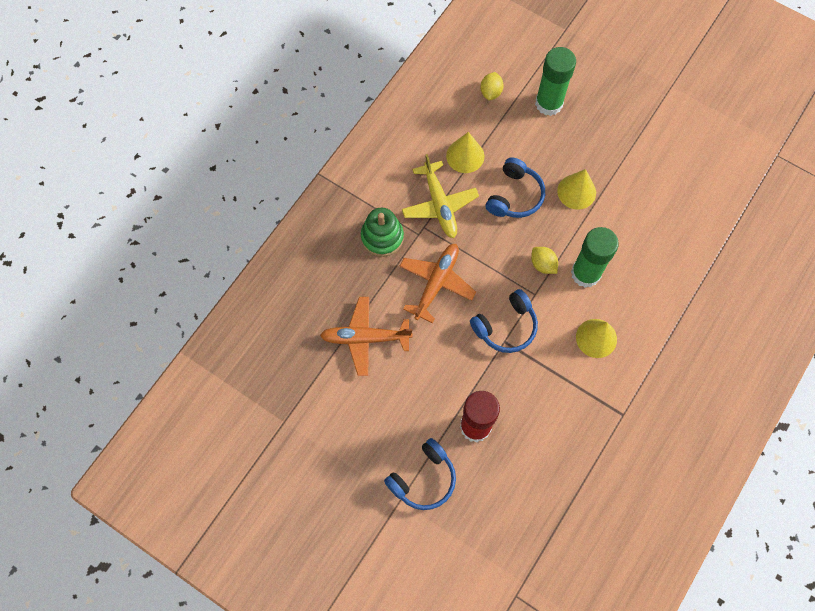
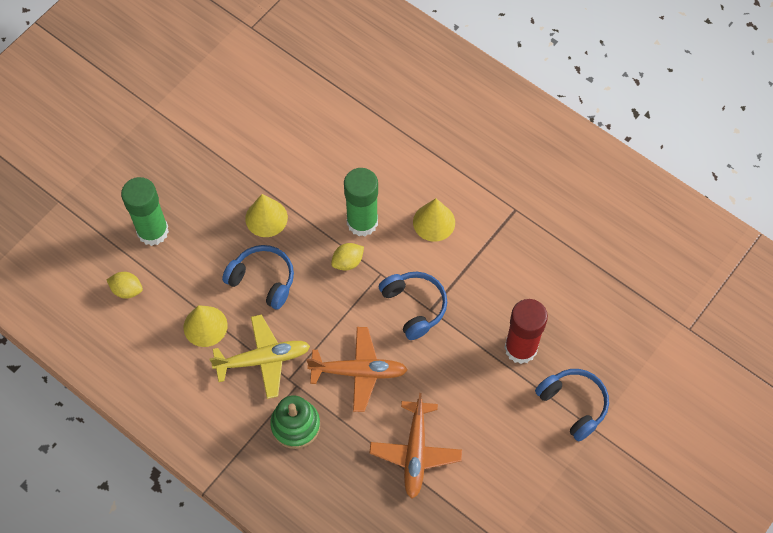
camera: 85 degrees left, 5 degrees down
orange plane [399,244,476,323] -> orange plane turned 150 degrees clockwise [307,327,408,412]

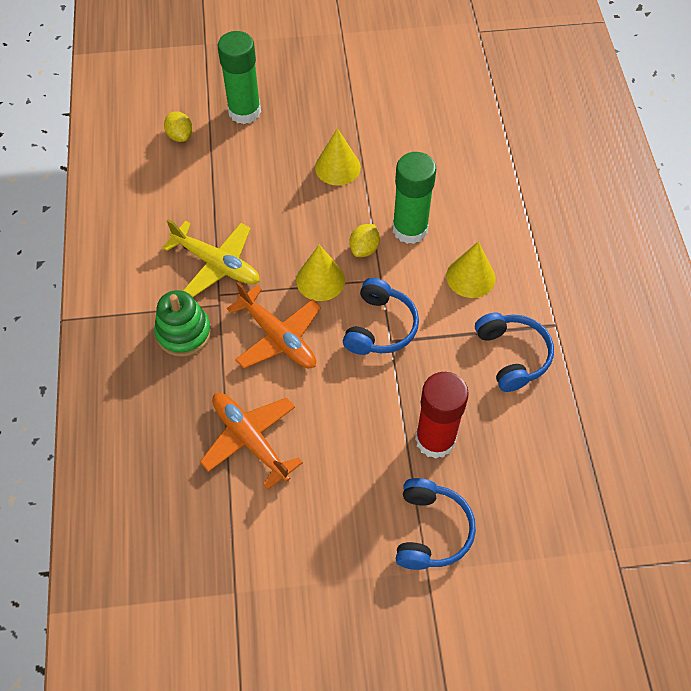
camera: 45 degrees right, 5 degrees down
yellow cone [184,305,227,347] -> yellow cone moved to [296,245,345,301]
blue headphones [222,245,294,310] -> blue headphones moved to [475,313,554,392]
yellow lemon [331,243,364,271] -> yellow lemon turned 75 degrees counterclockwise [349,224,380,257]
orange plane [370,393,462,499] -> orange plane turned 90 degrees clockwise [200,393,303,490]

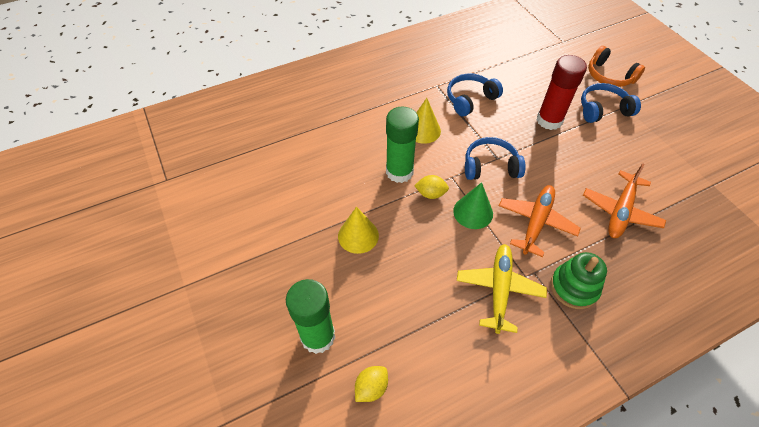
camera: 110 degrees left, 5 degrees down
yellow cone [296,245,345,301] -> green cone [453,182,493,229]
none -> orange headphones [588,46,645,87]

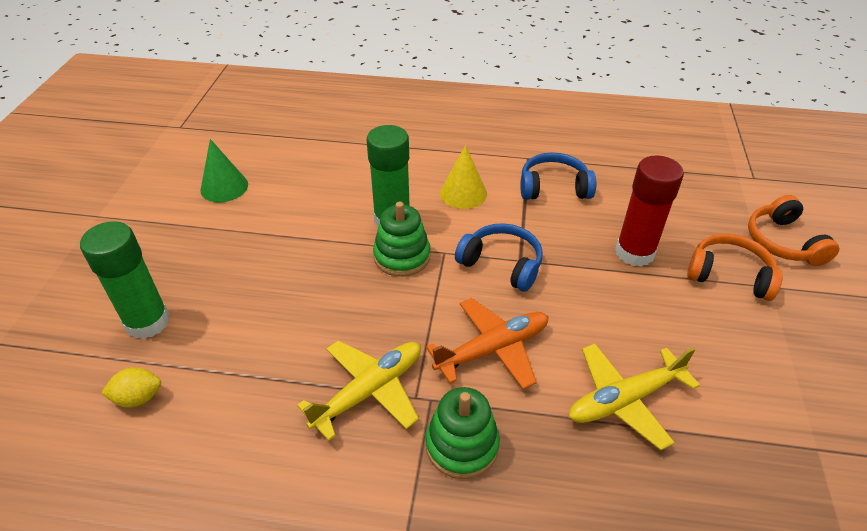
camera: 35 degrees right, 10 degrees down
yellow cone [338,207,379,254] -> none
yellow lemon [414,175,449,199] -> green stacking toy [373,202,430,277]
green cone [453,182,493,229] -> green cone moved to [200,139,248,202]
blue headphones [581,83,641,123] -> orange headphones [687,234,783,301]
orange plane [583,163,666,238] -> yellow plane [569,343,700,450]

